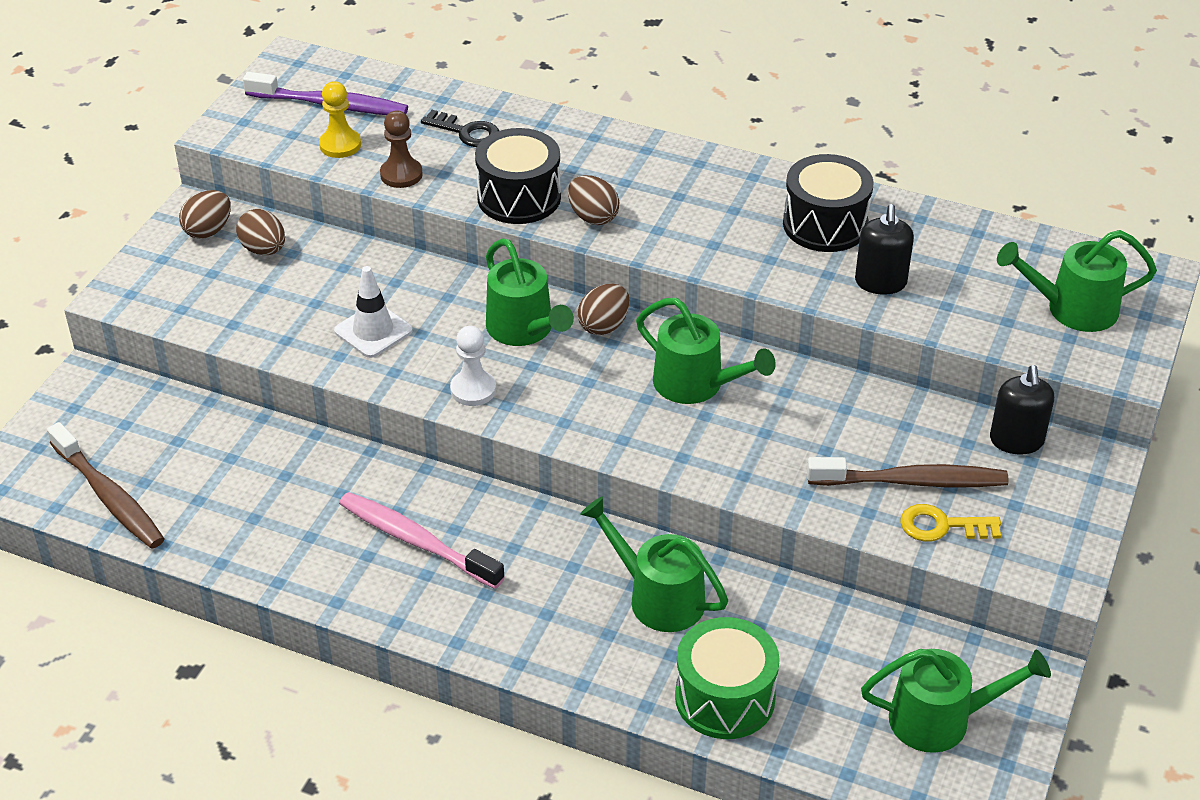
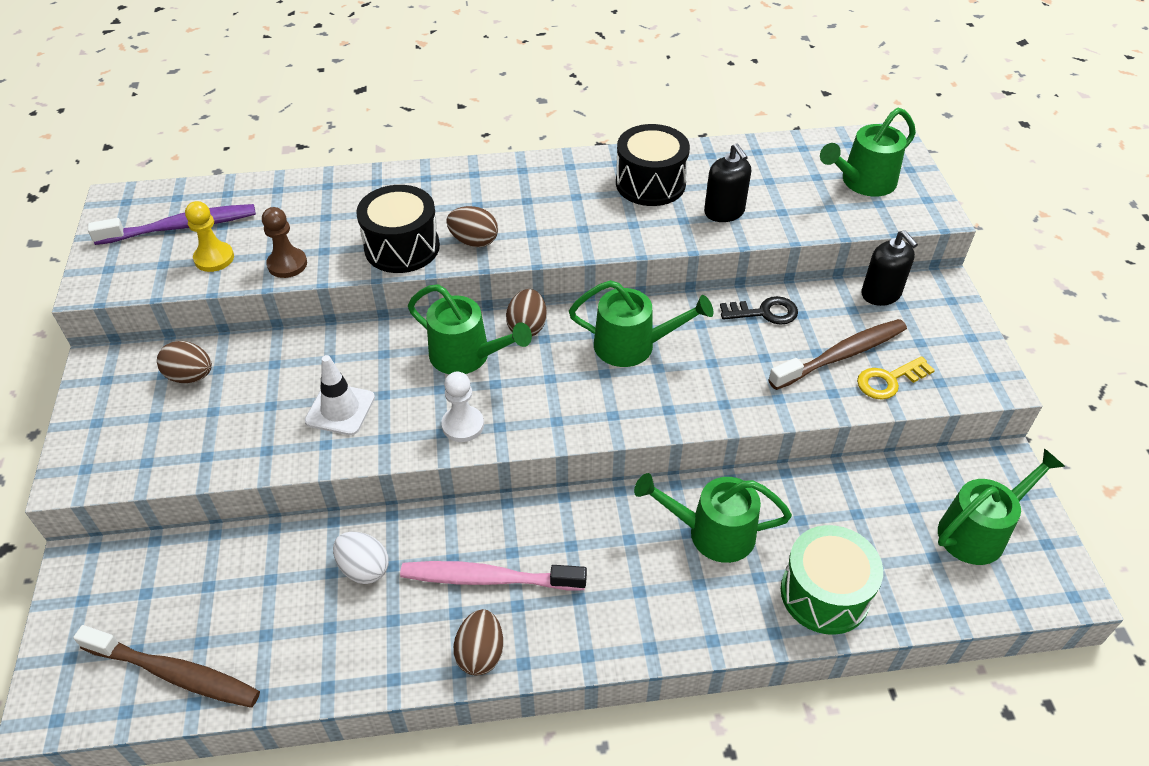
camera: 30 degrees left, 5 degrees up
brown egg [179,190,231,239] -> brown egg moved to [453,609,503,676]
black key [421,110,499,147] -> black key moved to [720,296,798,325]
none -> white egg [333,532,389,584]

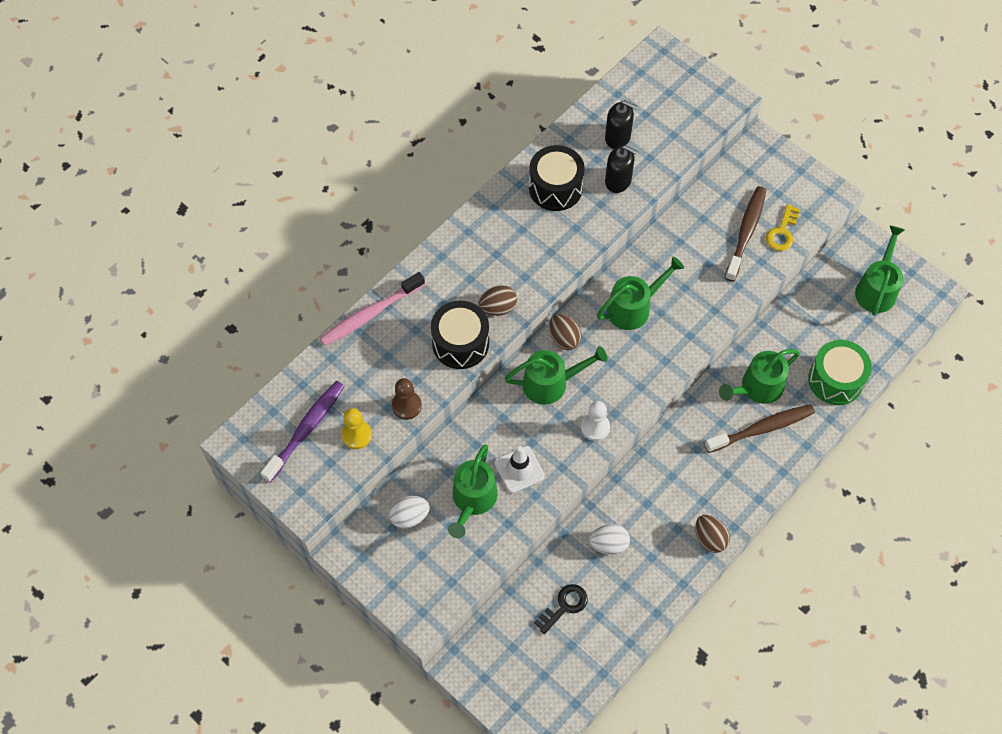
camera: 40 degrees left, 15 degrees up
brown toothbrush [73,625,260,708] -> brown toothbrush moved to [704,404,815,453]
brown egg [157,341,212,383] -> white egg [389,496,430,529]
pink toothbrush [400,561,587,591] -> pink toothbrush moved to [320,272,425,346]
black key [720,296,798,325] -> black key moved to [534,584,588,634]
green watering can [820,108,916,197] -> green watering can moved to [448,444,498,538]
black soap dispenser [862,230,918,306] -> black soap dispenser moved to [605,100,637,149]

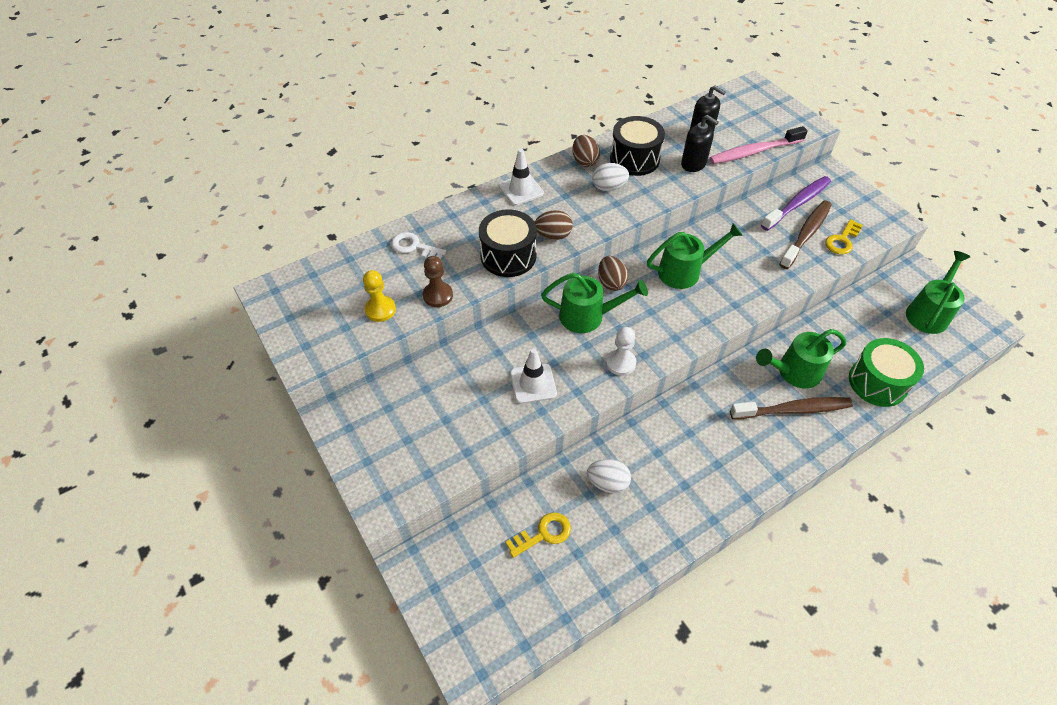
camera: 15 degrees right, 10 degrees down
purple toothbrush [260,381,345,483] -> purple toothbrush moved to [761,176,831,231]
pink toothbrush [320,272,425,346] -> pink toothbrush moved to [709,126,808,164]
white egg [389,496,430,529] -> white egg moved to [592,163,629,191]
green watering can [448,444,498,538] -> none
black key [534,584,588,634] -> yellow key [506,512,571,558]
brown egg [695,515,730,553] -> brown egg moved to [572,135,600,167]
none -> white key [391,232,446,260]
none -> white traffic cone [499,149,544,206]

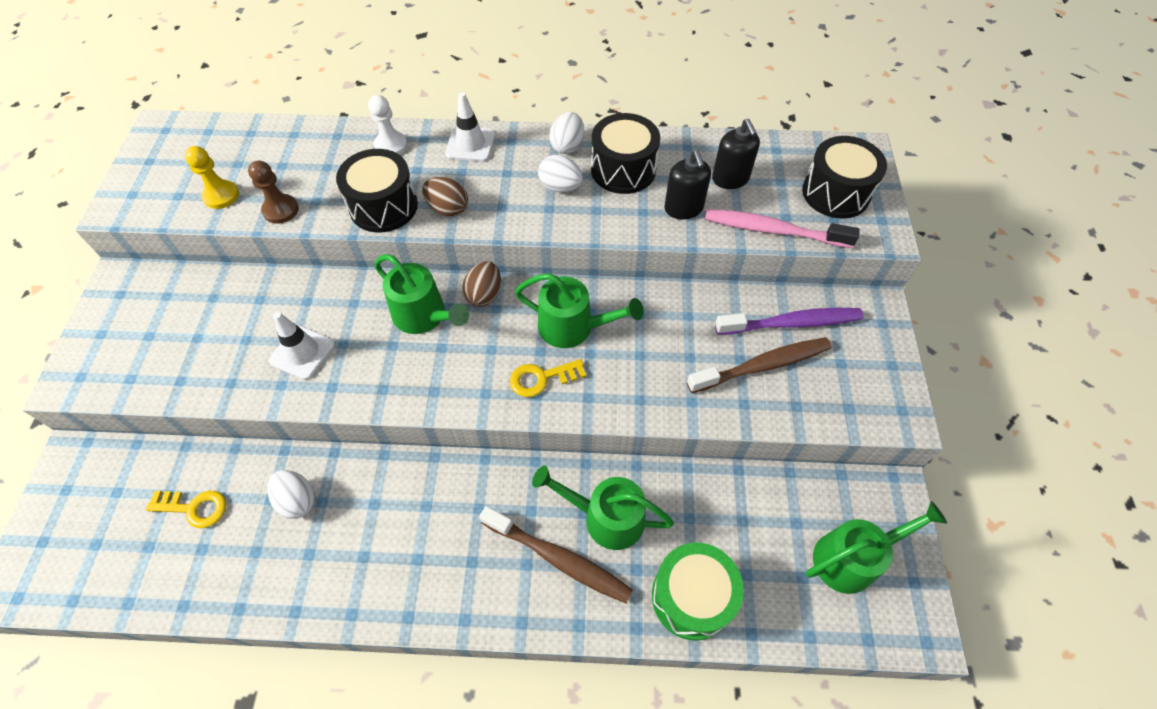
camera: 35 degrees right, 5 degrees up
white key [391,232,446,260] -> none
brown egg [572,135,600,167] -> white egg [549,112,584,154]
white pawn [606,327,636,376] -> white pawn moved to [368,95,407,155]
yellow key [825,219,863,254] -> yellow key moved to [510,359,586,397]
none -> black drum [802,136,887,218]

